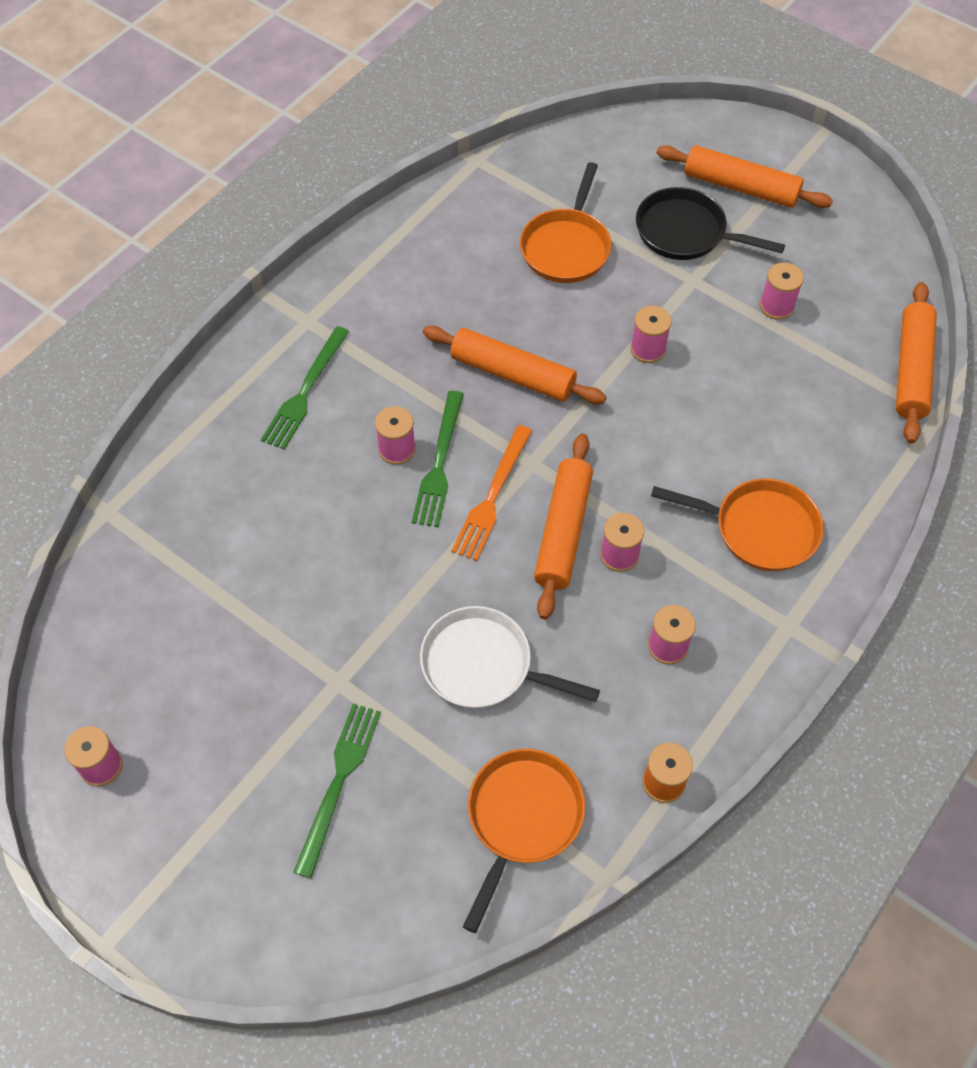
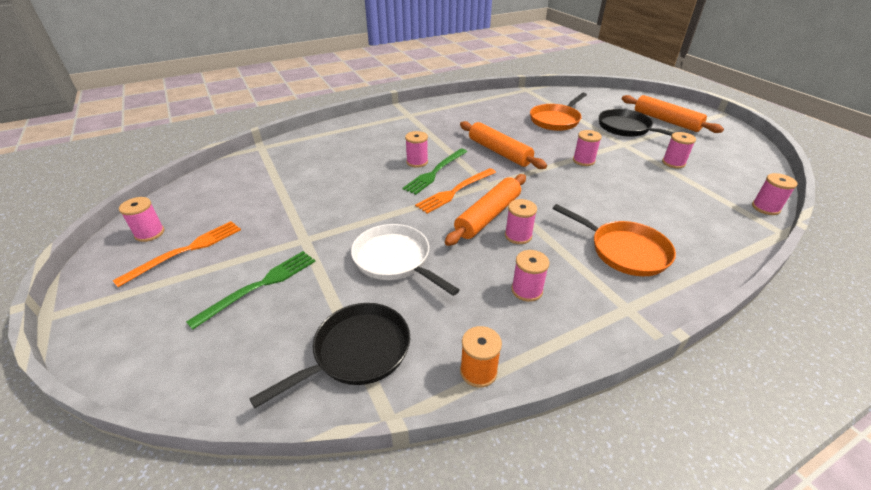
camera: 25 degrees right, 20 degrees down
green fork [261,326,350,449] -> none
orange pan [463,749,585,933] -> black pan [249,303,410,408]
orange rolling pin [896,282,937,443] -> pink spool [752,173,798,215]
none -> orange fork [113,221,241,287]

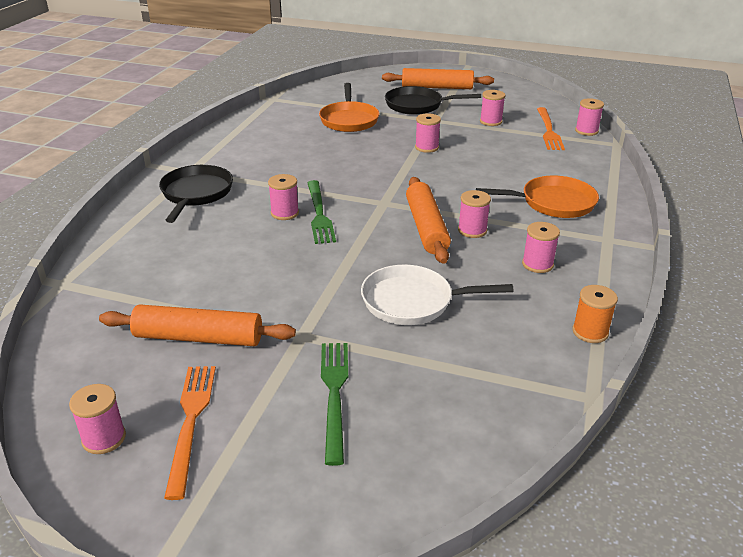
camera: 45 degrees left, 5 degrees down
black pan [249,303,410,408] -> black pan moved to [159,165,233,223]
orange fork [415,168,496,214] -> orange fork moved to [537,107,565,150]
orange rolling pin [460,121,547,169] -> orange rolling pin moved to [99,304,296,346]

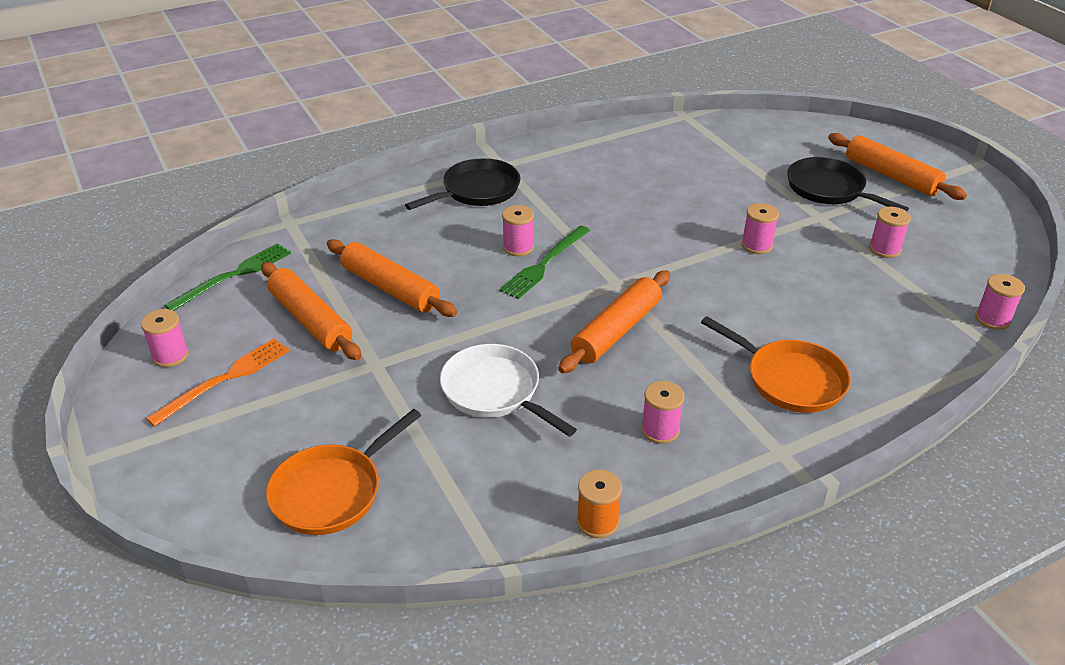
camera: 45 degrees right, 5 degrees up
orange pan [319,83,379,132] -> orange pan moved to [266,409,421,535]
green fork [321,343,348,466] -> green fork moved to [164,243,291,311]
pink spool [458,190,491,238] -> none
orange fork [537,107,565,150] -> none
none -> orange rolling pin [327,239,457,317]

